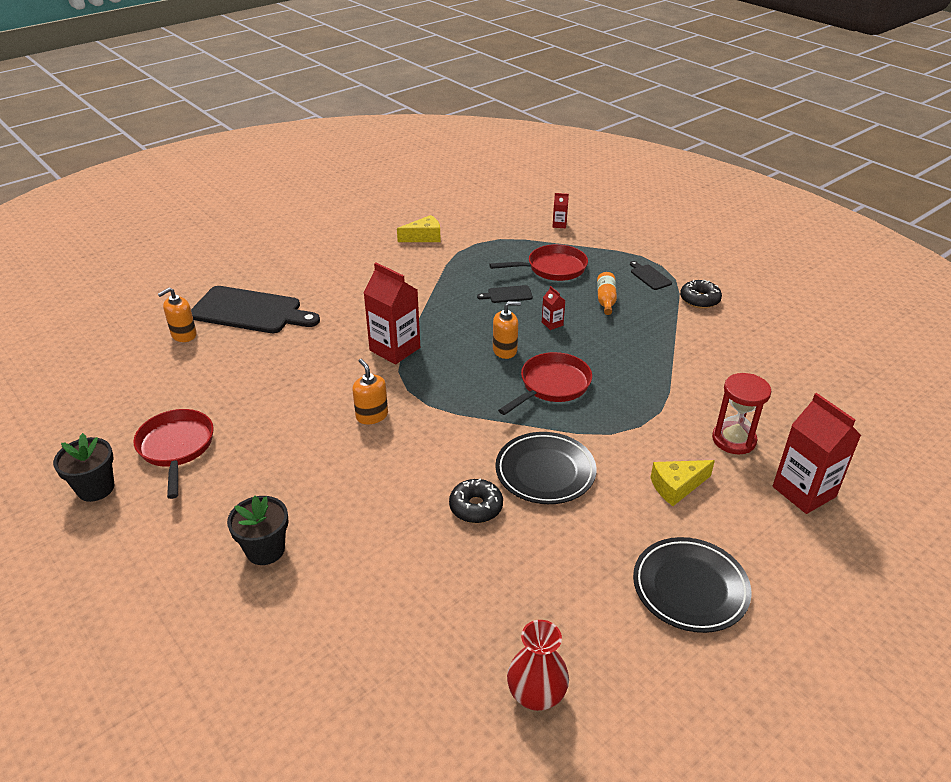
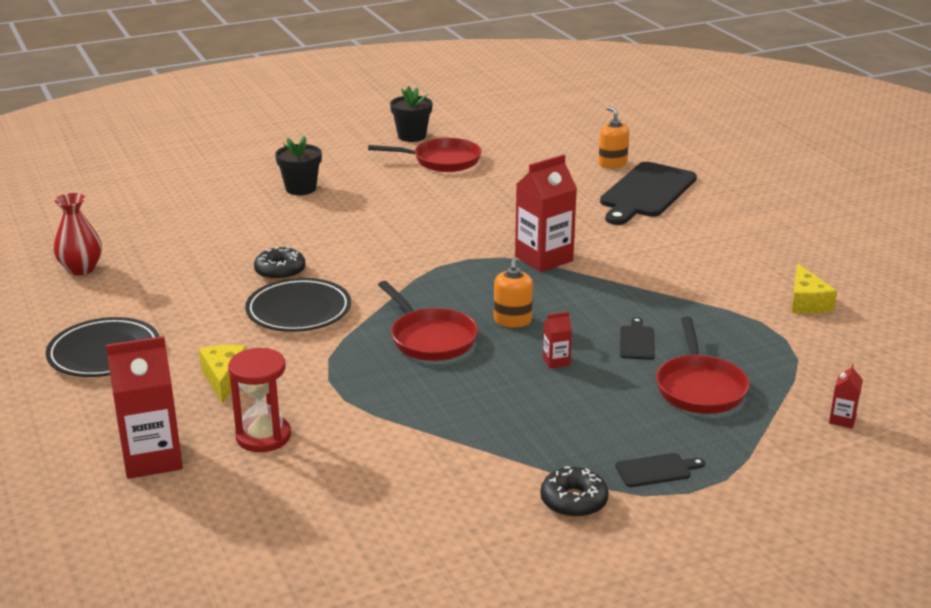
camera: 105 degrees right, 10 degrees down
orange soap dispenser [352,359,388,424] -> none
orange bottle [597,272,617,315] -> none

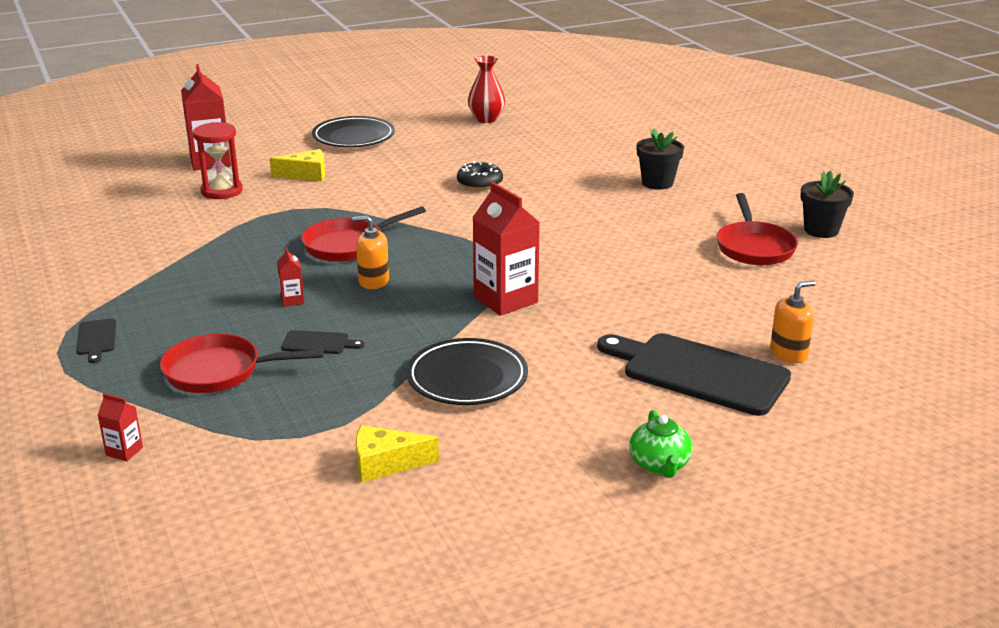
camera: 90 degrees right, 0 degrees up
black plate [245,278,351,332] -> black plate moved to [406,338,528,405]
black donut [540,466,608,518] -> none
none -> green teapot [629,410,693,478]

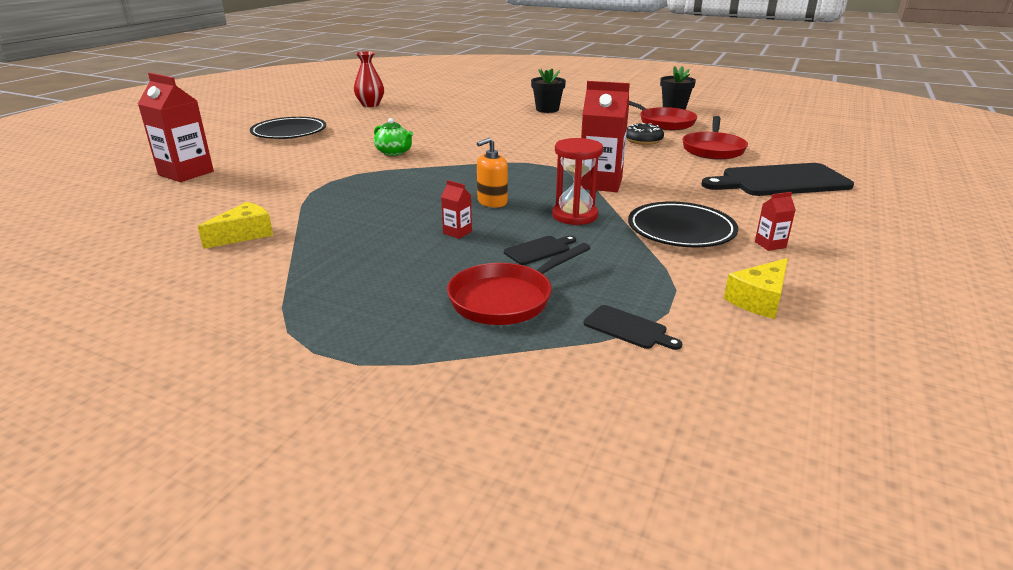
camera: 40 degrees left, 0 degrees up
black cutting board [76,319,116,363] -> black cutting board moved to [584,305,682,350]
red carton [98,393,143,462] -> red carton moved to [755,192,796,251]
red hourglass [193,122,243,199] -> red hourglass moved to [552,138,603,225]
yellow cheese [270,149,325,181] -> yellow cheese moved to [198,202,273,249]
red pan [301,206,426,262] -> red pan moved to [682,116,748,160]
black donut [457,161,503,190] -> black donut moved to [626,123,664,145]
green teapot [629,410,693,478] -> green teapot moved to [374,118,413,156]
orange soap dispenser [770,281,815,363] -> none

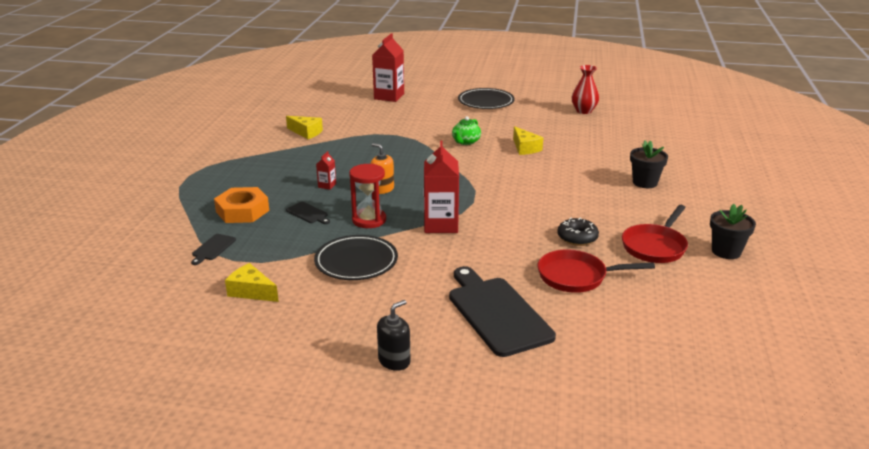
camera: 75 degrees right, 0 degrees up
red pan [447,243,590,325] -> orange nut [214,187,269,223]
red carton [755,192,796,251] -> none
none -> black soap dispenser [377,300,411,371]
none -> yellow cheese [513,126,543,155]

